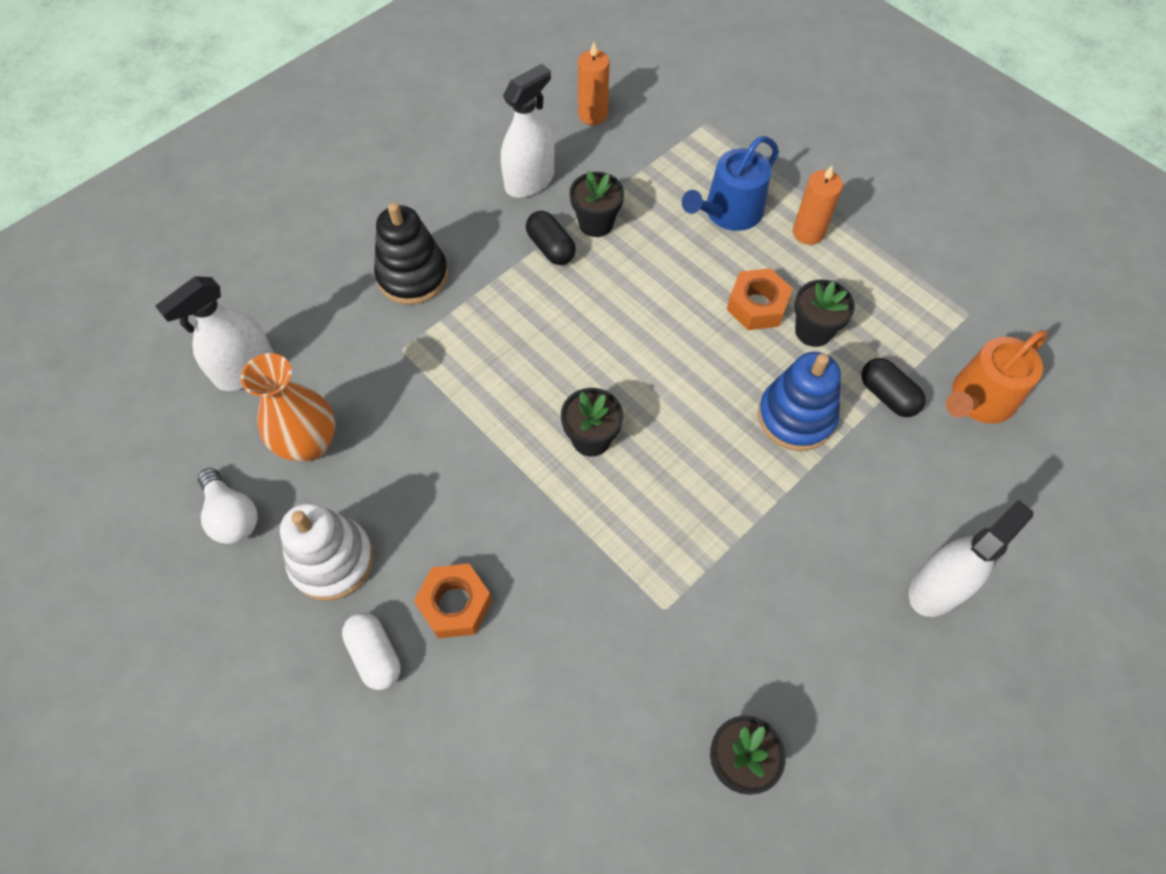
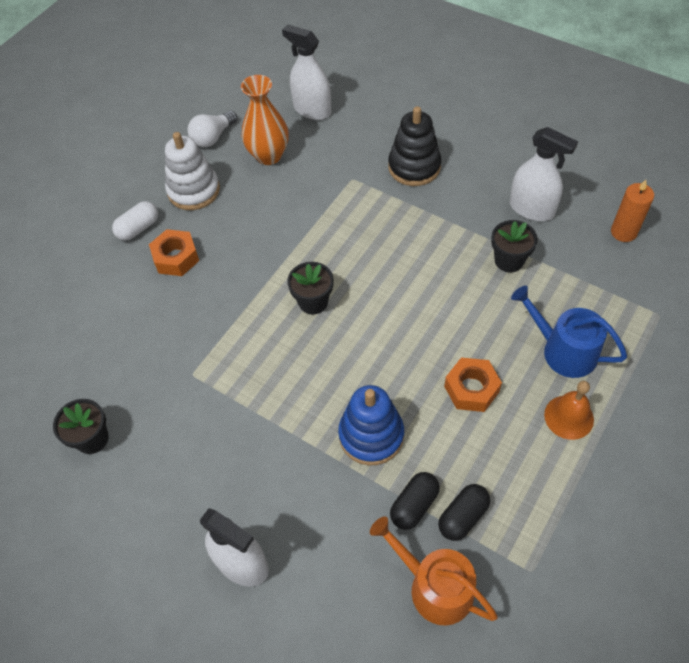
camera: 80 degrees right, 5 degrees down
black capsule [526,211,576,265] -> black capsule moved to [438,484,490,541]
orange candle [793,165,843,245] -> orange bell [544,381,594,440]
black flower pot [794,279,855,347] -> none

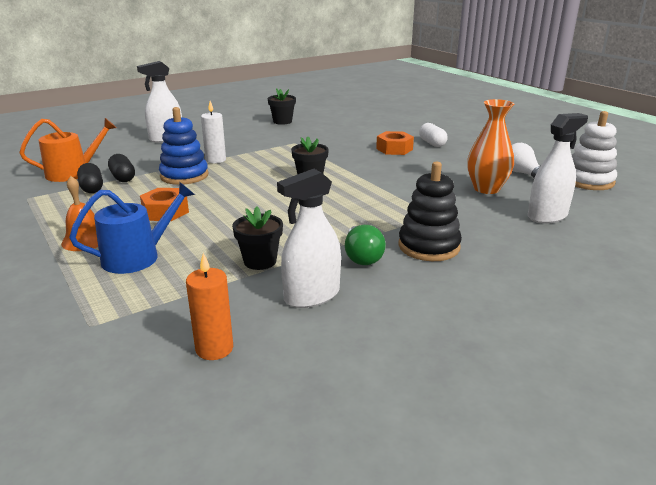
camera: 110 degrees right, 30 degrees down
white stacking toy [165,132,220,210] -> white stacking toy moved to [572,111,617,190]
none -> white candle [201,101,226,163]
none -> green light bulb [345,225,386,265]

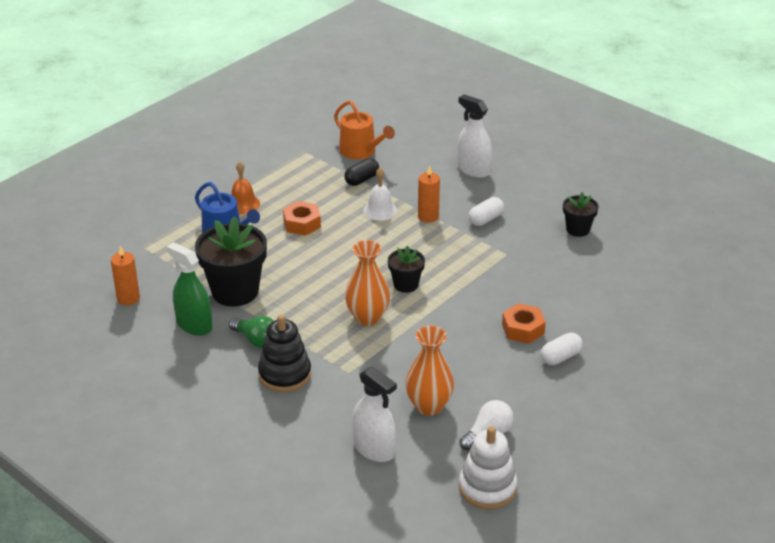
camera: 75 degrees right, 10 degrees up
black capsule [77,163,103,193] -> none
blue stacking toy [159,107,208,185] -> white bell [363,168,397,221]
white candle [201,101,226,163] -> orange candle [418,165,440,223]
black flower pot [232,206,283,270] -> black flower pot [195,216,267,307], size x1.88
white spray bottle [277,169,341,308] -> green spray bottle [166,242,213,336]
green light bulb [345,225,386,265] -> green light bulb turned 120 degrees counterclockwise [229,316,274,348]
none -> orange vase [345,240,390,326]
none -> white capsule [469,197,504,226]

